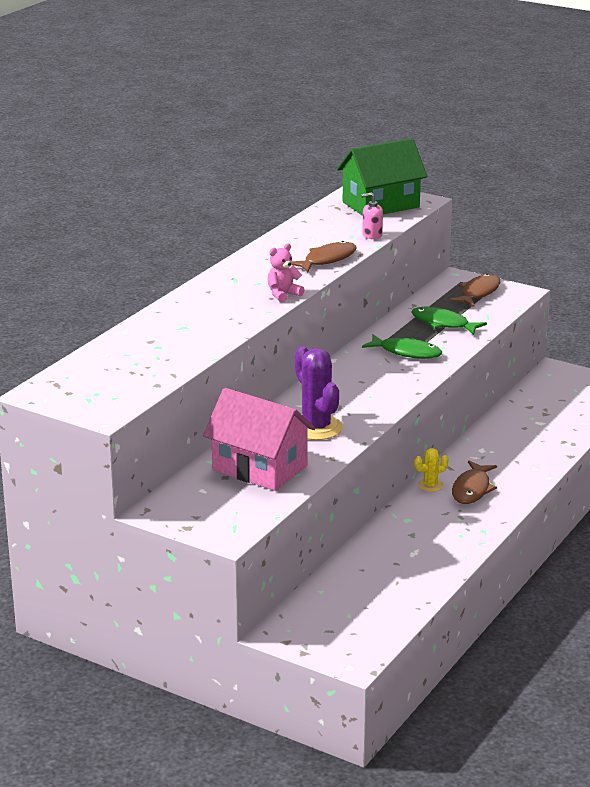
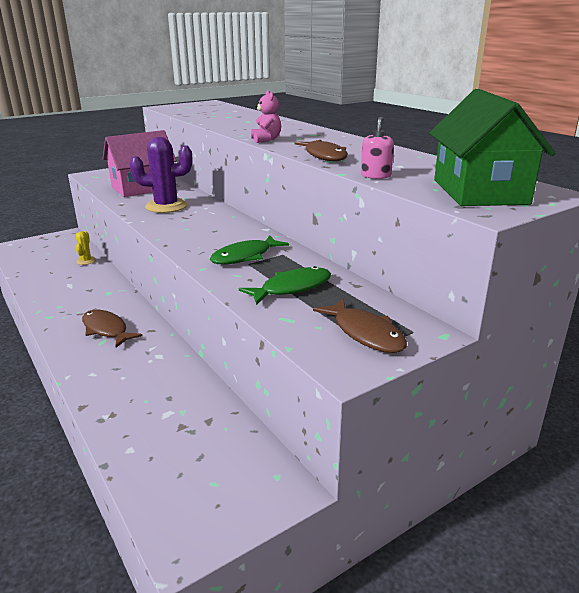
camera: 115 degrees right, 0 degrees up
yellow cactus [415,448,448,492] -> yellow cactus moved to [76,231,96,265]

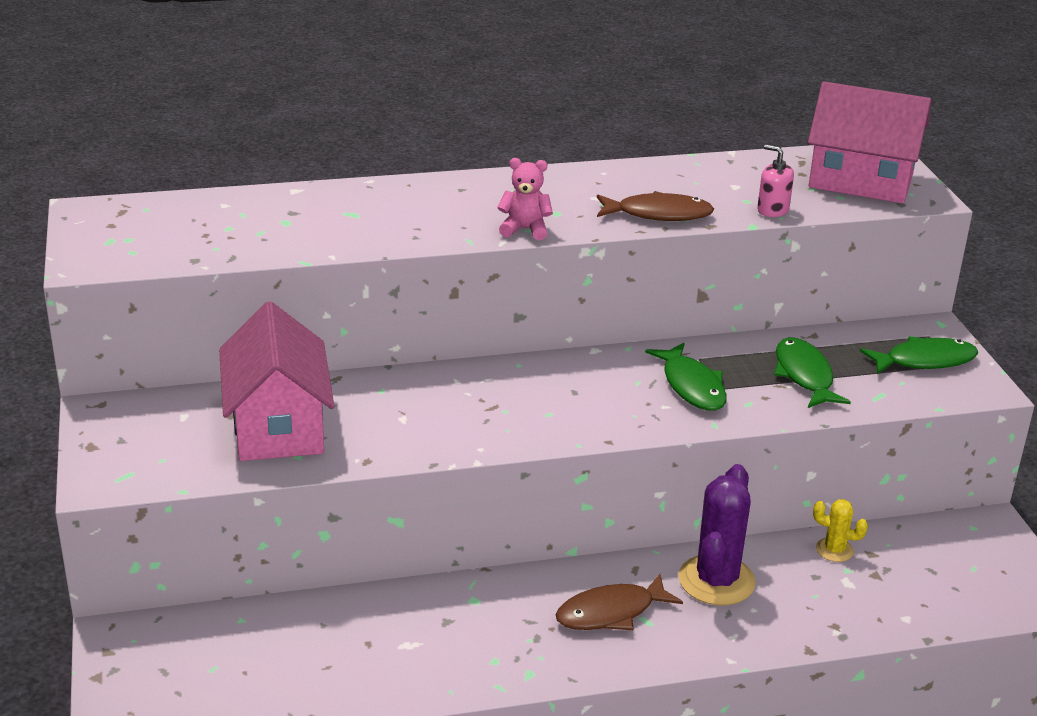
camera: 70 degrees left, 5 degrees up
yellow cactus [76,231,96,265] -> yellow cactus moved to [813,499,868,562]
purple cactus [130,137,192,213] -> purple cactus moved to [678,464,756,605]
brown fish [313,298,407,353] -> green fish [860,336,978,374]
green house [429,89,555,206] -> pink house [808,82,931,204]

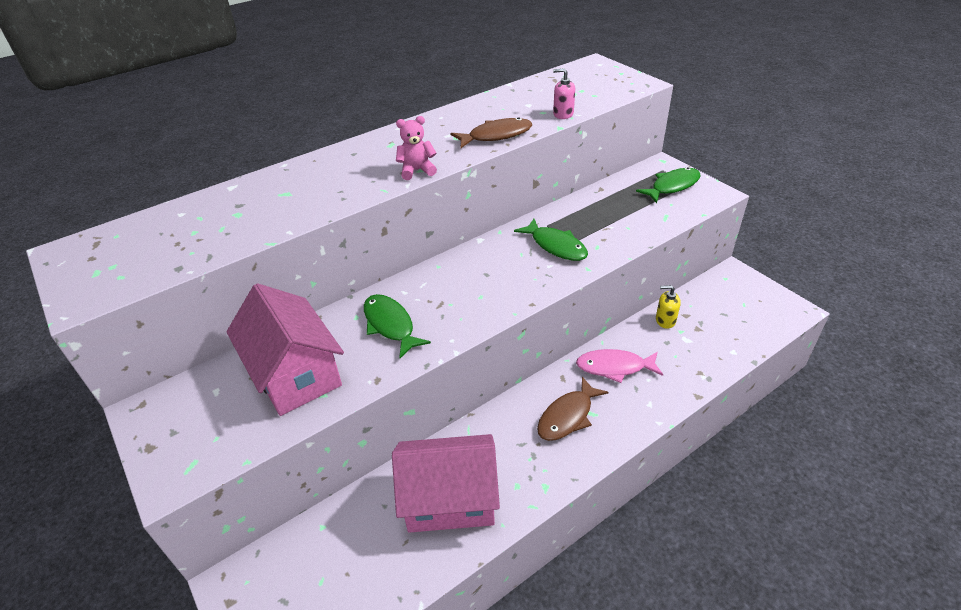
camera: 20 degrees left, 10 degrees up
purple cactus [678,464,756,605] -> pink fish [576,349,663,383]
green fish [774,337,851,408] -> green fish moved to [364,294,431,358]
pink house [808,82,931,204] -> pink house moved to [392,434,500,533]
yellow cactus [813,499,868,562] -> yellow soap dispenser [656,285,681,329]

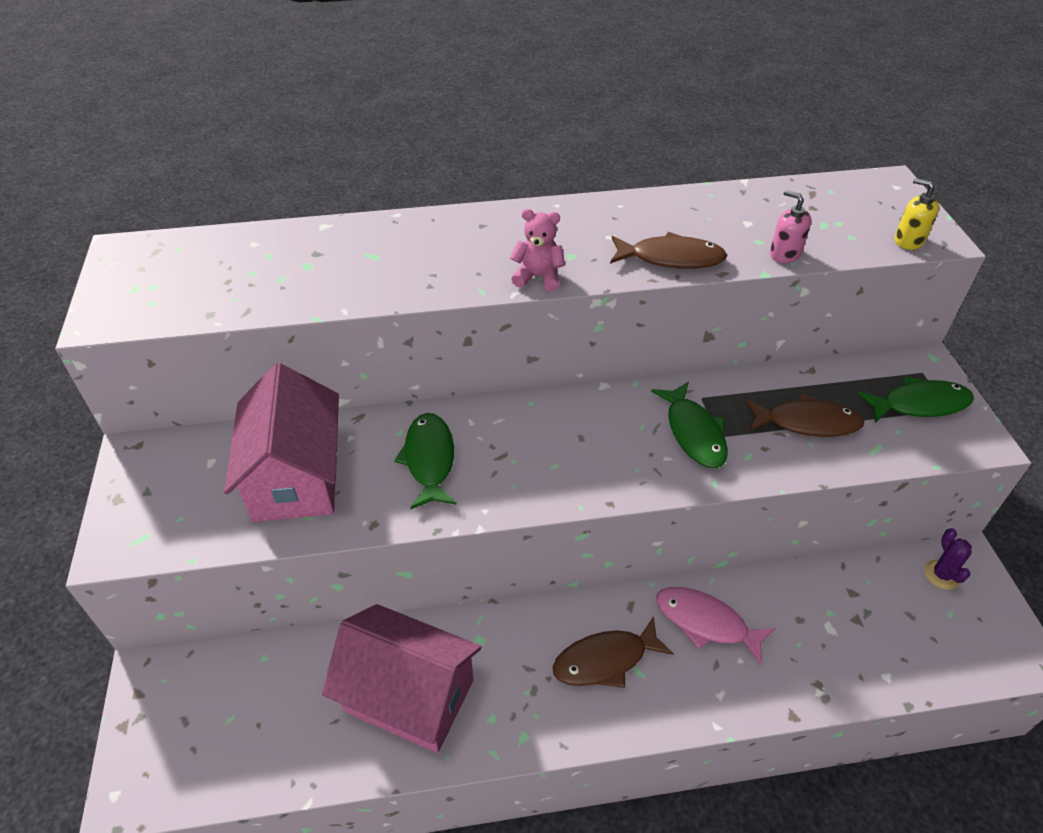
camera: 25 degrees right, 5 degrees up
yellow soap dispenser [656,285,681,329] -> yellow soap dispenser moved to [895,178,939,250]
none -> brown fish [745,393,864,437]
none -> purple cactus [924,528,972,590]

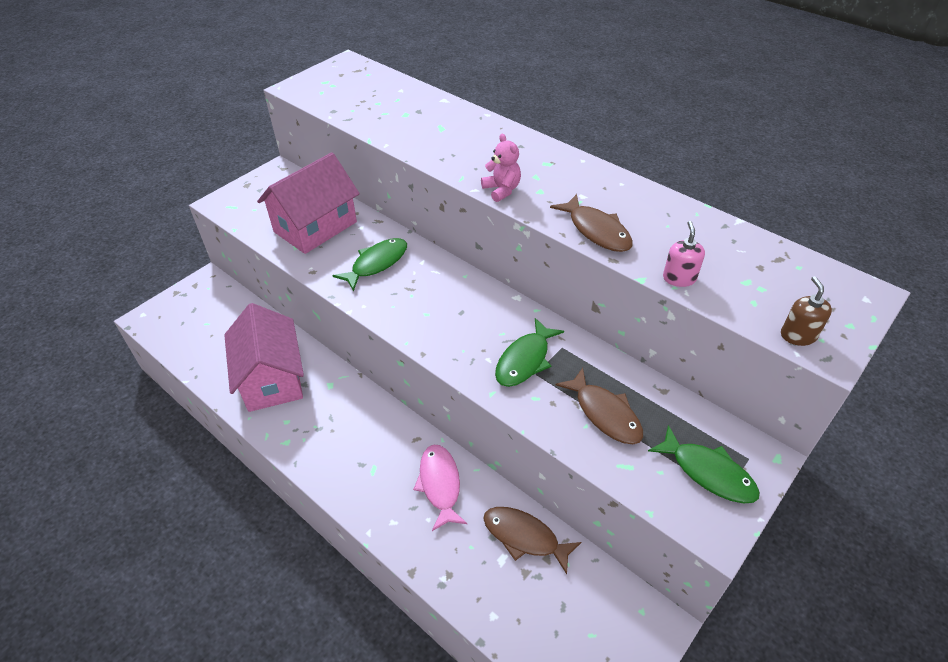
camera: 50 degrees right, 0 degrees up
brown fish [553,616,674,688] -> brown fish moved to [483,507,582,574]
yellow soap dispenser [895,178,939,250] -> brown soap dispenser [781,276,832,346]
purple cactus [924,528,972,590] -> none

